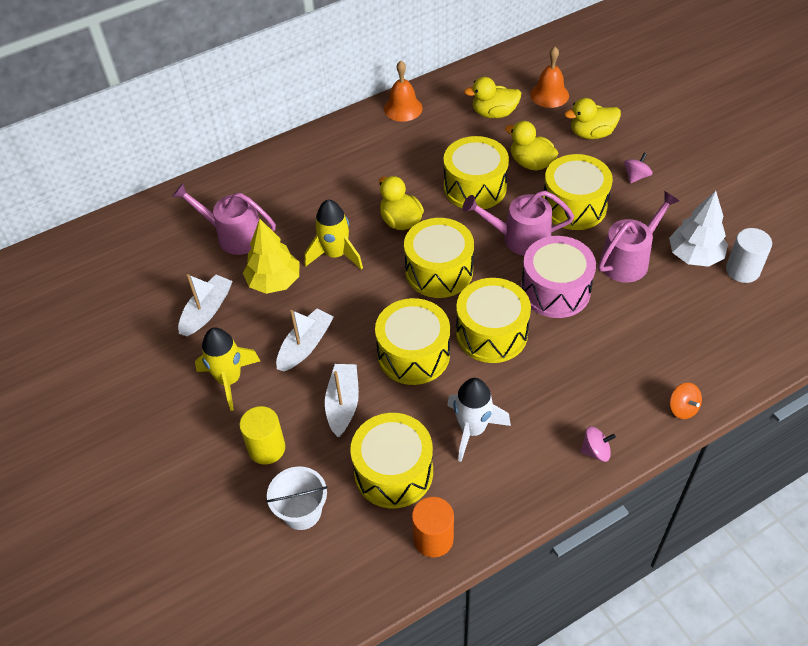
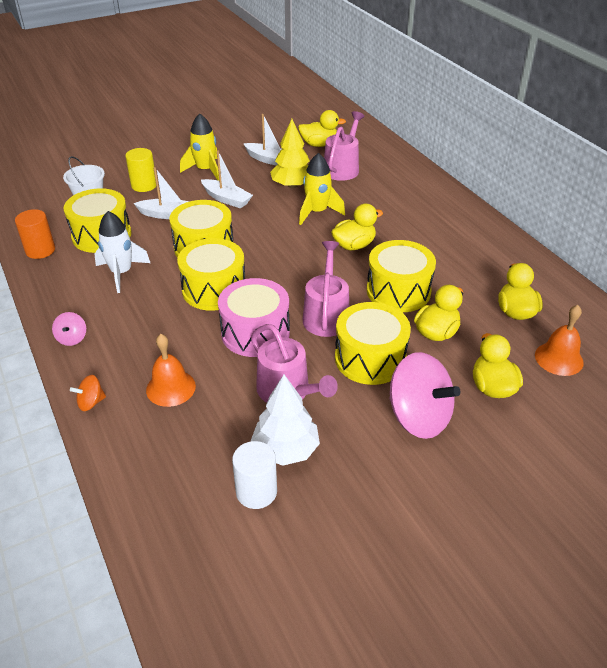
camera: 90 degrees right, 10 degrees down
orange bell [384,61,423,122] -> orange bell moved to [146,334,196,407]
yellow drum [404,218,474,298] -> none
pink spinning top [624,153,653,183] -> pink spinning top [389,352,460,439], size x2.24
none -> yellow duck [298,110,346,147]

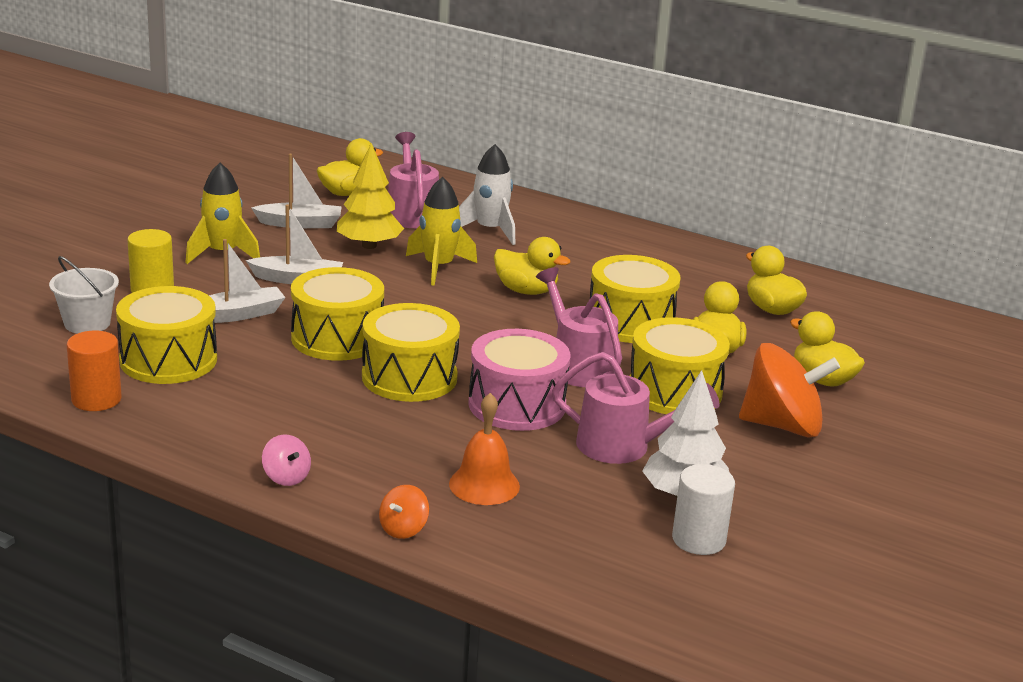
camera: 35 degrees left, 15 degrees down
white rocket [94,211,150,293] -> white rocket moved to [459,144,515,245]
yellow duck [331,204,383,250] -> yellow duck turned 90 degrees clockwise [494,237,571,295]
pink spinning top [389,352,460,439] -> orange spinning top [739,343,840,438]
orange bell [535,305,584,376] -> none

